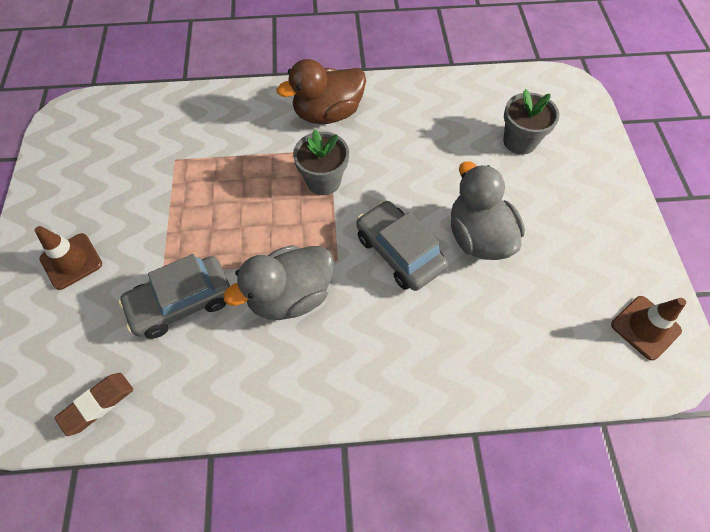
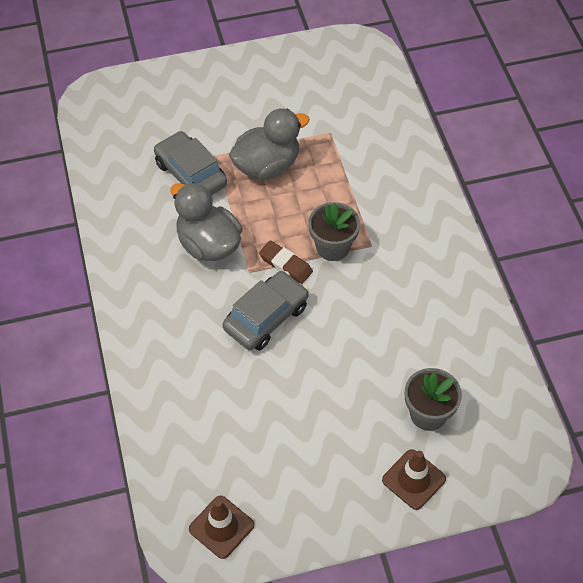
camera: 80 degrees right, 5 degrees down
brown traffic cone [35,226,102,290] -> brown traffic cone moved to [382,449,446,510]
brown eraser [55,373,133,436] -> brown eraser moved to [259,240,313,284]
brown duck [277,59,366,124] -> none
grey duck [451,162,525,260] -> grey duck moved to [229,108,310,180]

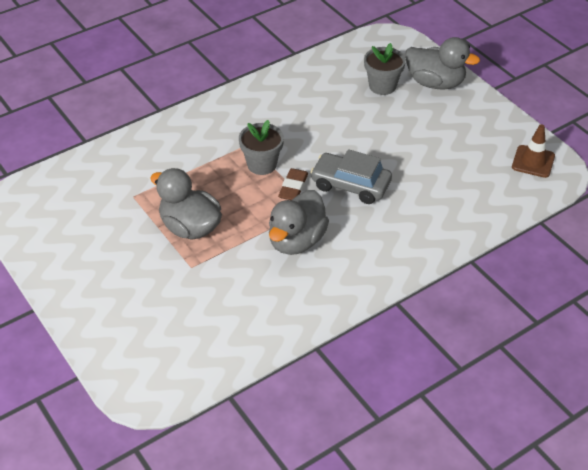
camera: 110 degrees left, 10 degrees down
grey car [154,131,227,195] -> none
brown traffic cone [382,449,446,510] -> grey duck [405,37,480,89]

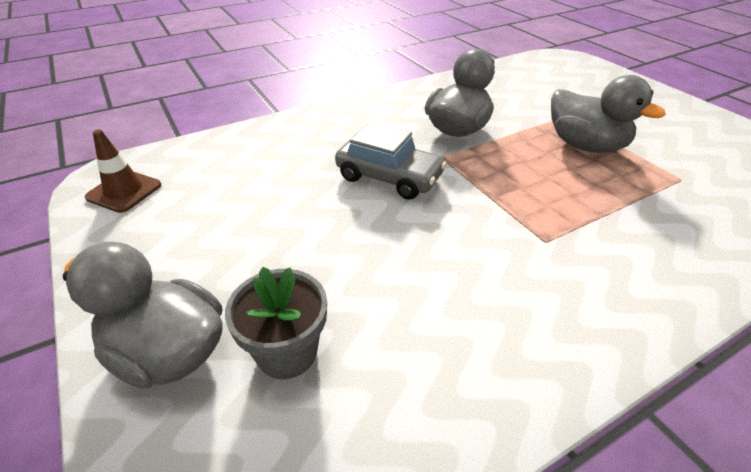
camera: 175 degrees left, 5 degrees down
grey flower pot [239,120,284,175] -> none
brown eraser [278,168,308,200] -> none

